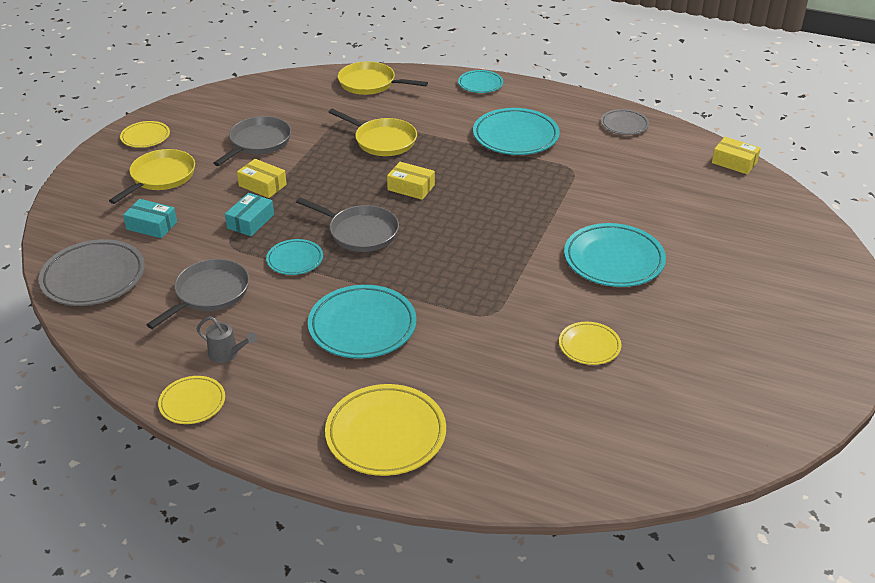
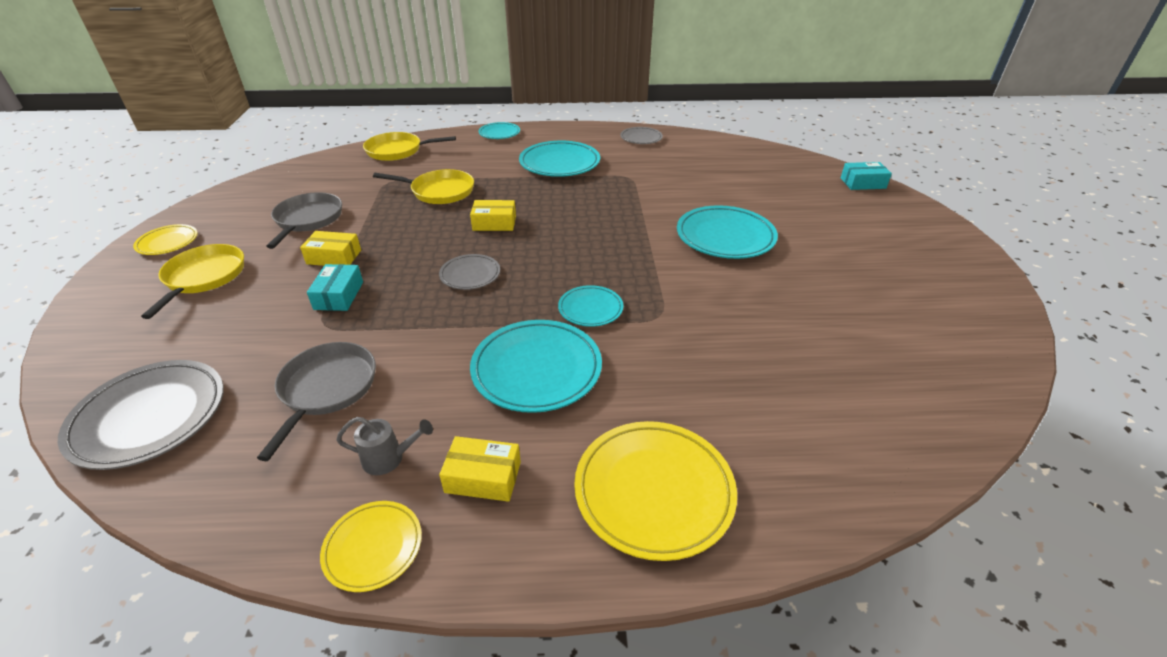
camera: 25 degrees left, 0 degrees up
turquoise box [123,199,177,238] -> turquoise box moved to [841,162,892,190]
turquoise plate [266,239,323,275] -> turquoise plate moved to [558,285,623,327]
grey pan [296,198,399,252] -> grey plate [439,254,500,290]
yellow plate [559,322,621,365] -> none
yellow box [712,137,761,175] -> yellow box moved to [439,436,521,502]

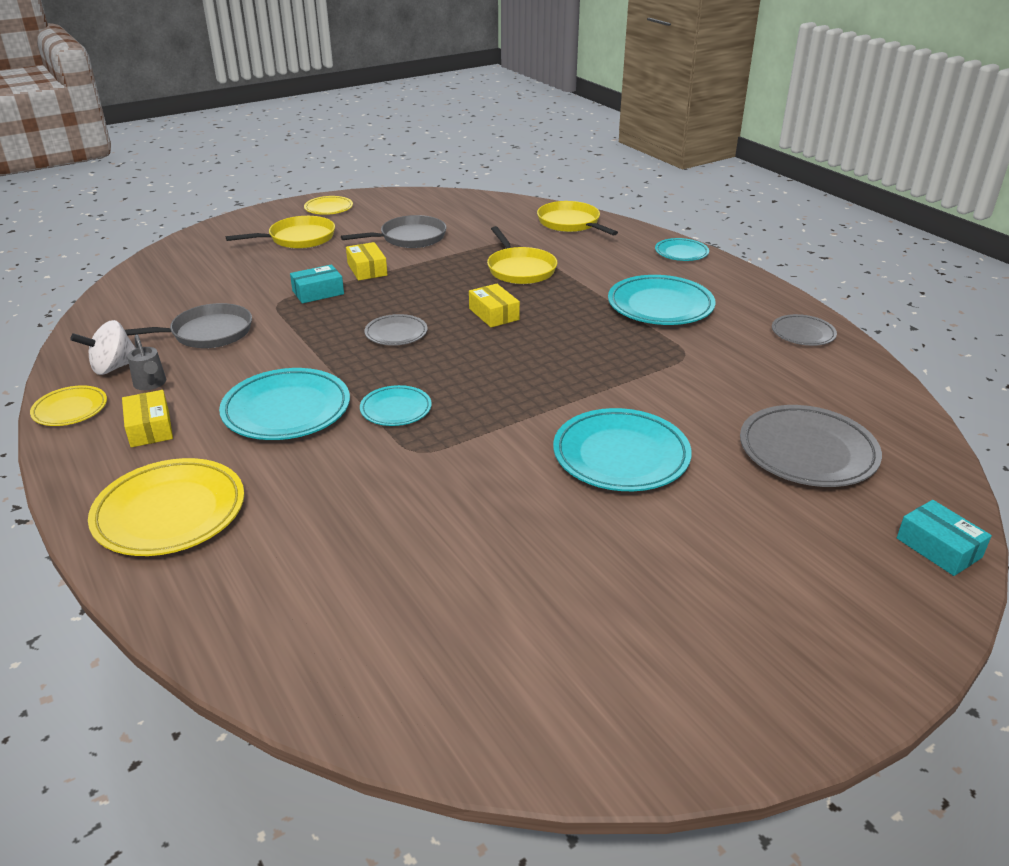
camera: 60 degrees right, 5 degrees down
grey plate [58,360,224,470] -> grey plate moved to [740,405,882,487]
none -> white spinning top [70,320,136,375]

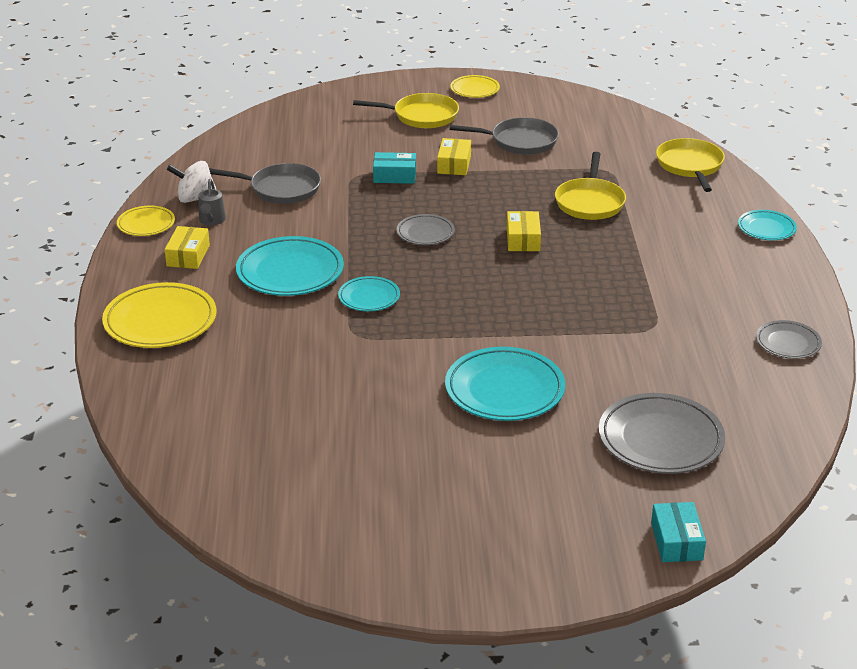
camera: 30 degrees right, 0 degrees up
turquoise plate [608,275,715,325] -> none

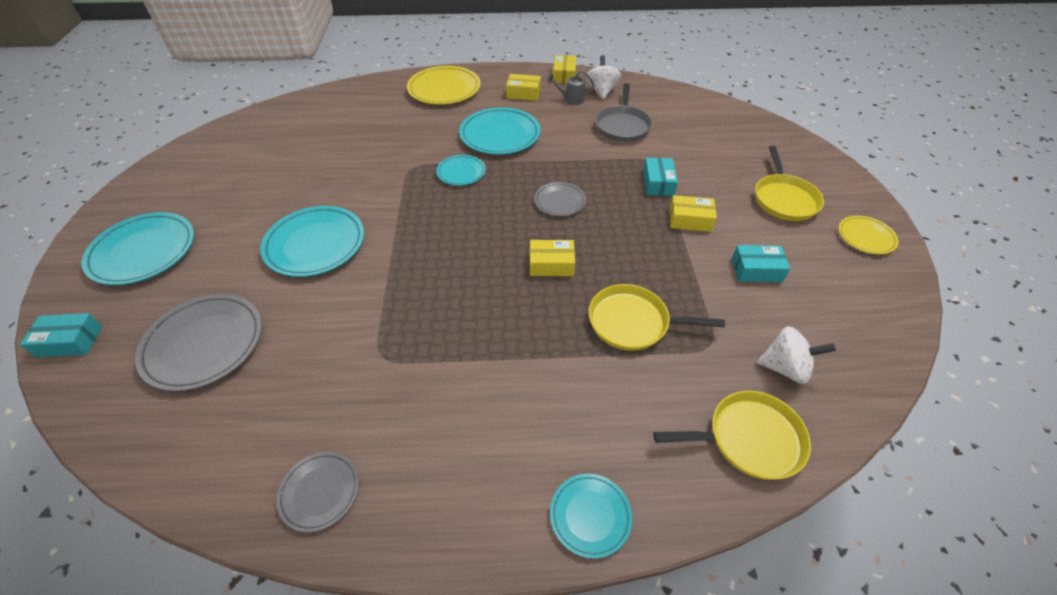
camera: 90 degrees right, 15 degrees up
yellow plate [117,206,175,236] -> yellow box [553,55,576,84]
grey pan [450,117,559,155] -> turquoise box [732,245,791,282]
none -> turquoise plate [81,212,194,285]
none -> white spinning top [757,326,836,384]

